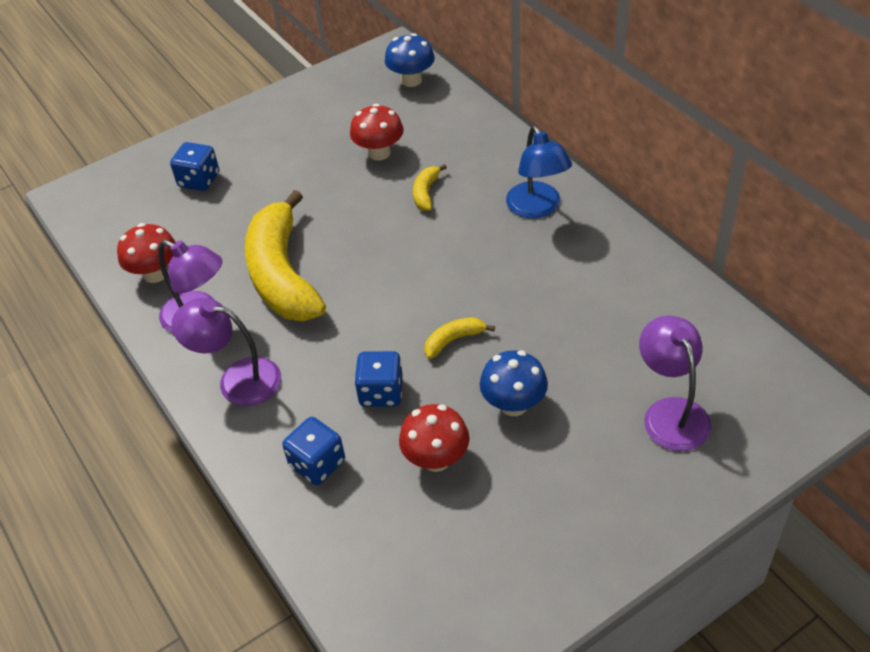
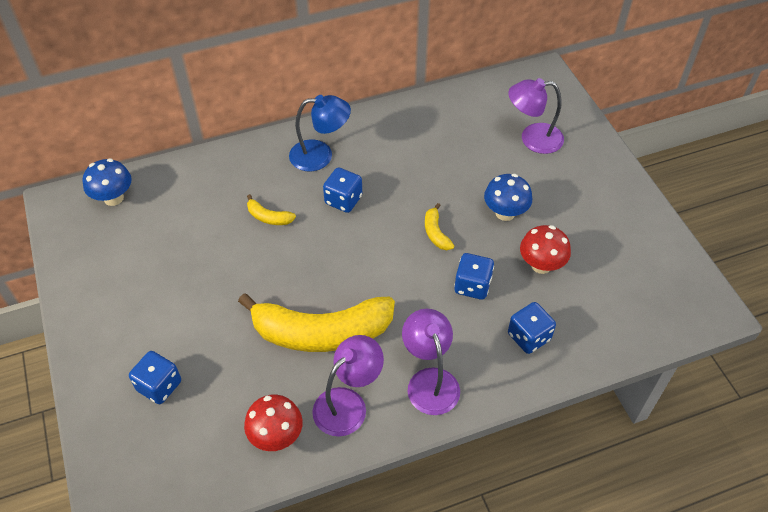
camera: 80 degrees left, 5 degrees up
purple lamp [171,298,281,406] -> purple lamp turned 135 degrees clockwise [402,309,460,415]
red mushroom [350,104,403,160] -> none
none -> blue dice [323,167,362,213]

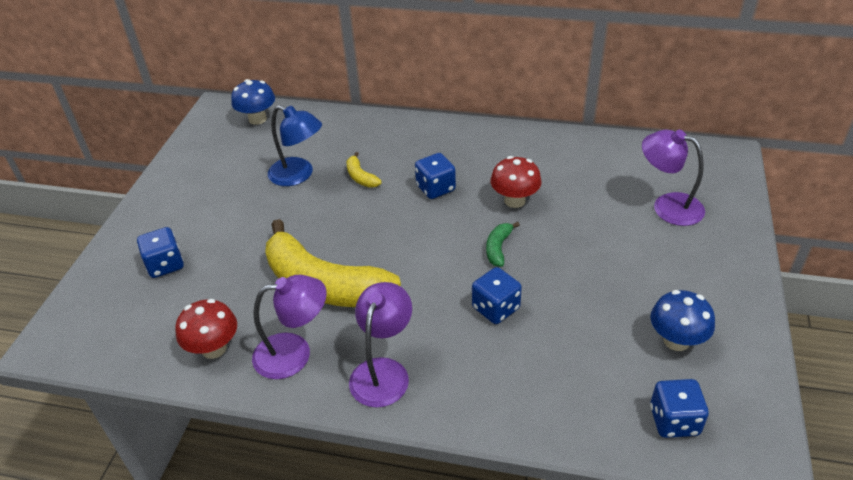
camera: 35 degrees right, 10 degrees down
blue lamp [289,95,351,172] -> blue lamp moved to [268,105,322,186]
yellow banana [425,203,454,250] -> green banana [486,222,520,267]
blue mushroom [484,174,532,221] -> blue mushroom moved to [651,290,715,351]
blue dice [508,302,556,354] -> blue dice moved to [650,379,709,438]
red mushroom [520,225,571,274] -> red mushroom moved to [490,156,542,208]

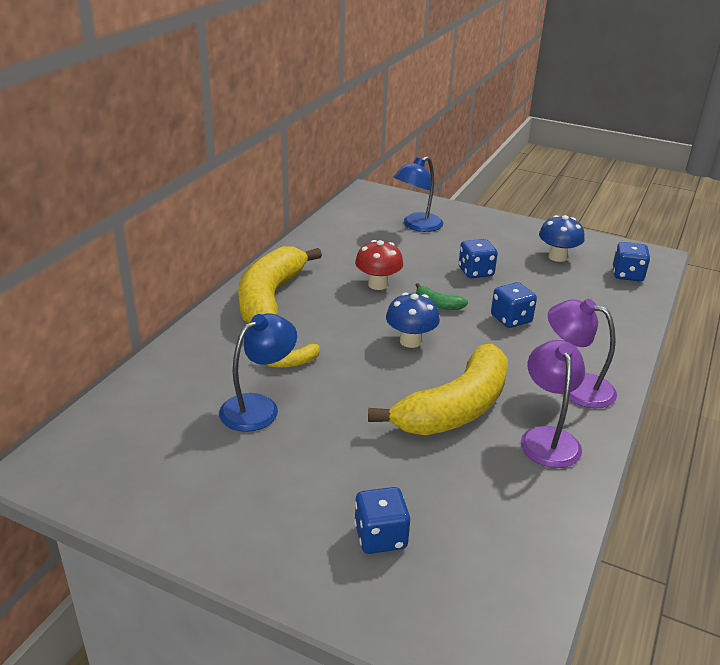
camera: 80 degrees left, 10 degrees down
red mushroom [175,299,237,359] -> none
blue mushroom [231,79,275,125] -> blue mushroom moved to [386,292,440,348]
blue dice [415,153,456,199] -> blue dice moved to [459,239,498,279]
purple lamp [642,130,705,226] -> blue lamp [394,156,443,232]
none -> yellow banana [238,246,322,323]

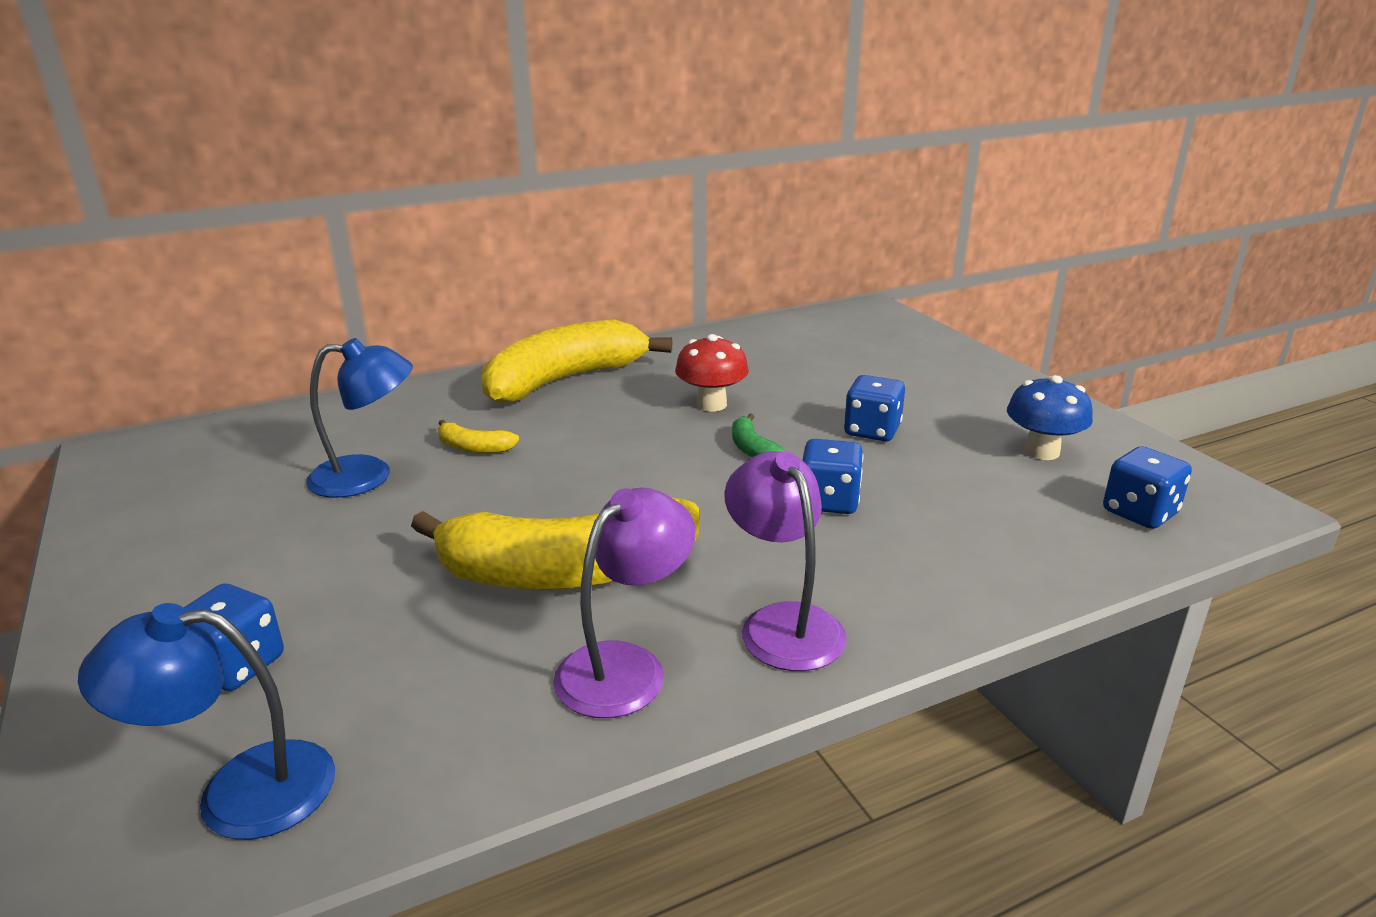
camera: 40 degrees right, 5 degrees down
blue mushroom [386,292,440,348] -> none
blue lamp [394,156,443,232] -> blue lamp moved to [78,603,335,840]

